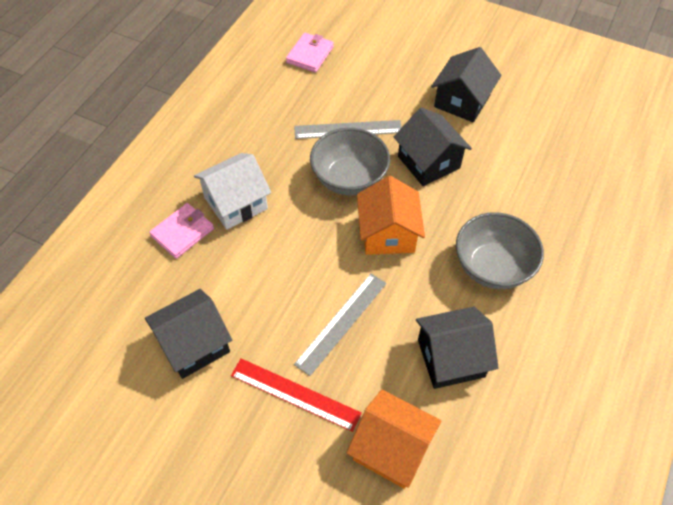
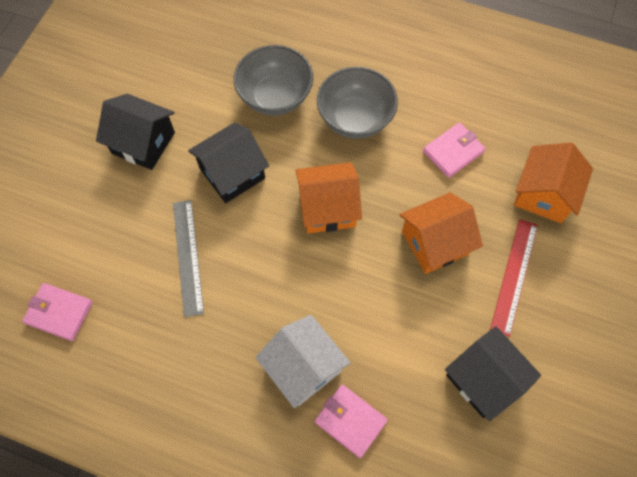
camera: 95 degrees left, 10 degrees up
grey ruler [294,273,387,376] -> orange house [400,192,483,274]
grey bowl [310,128,390,195] -> grey bowl moved to [234,45,314,116]
black house [416,306,499,389] -> pink wallet [423,123,486,178]

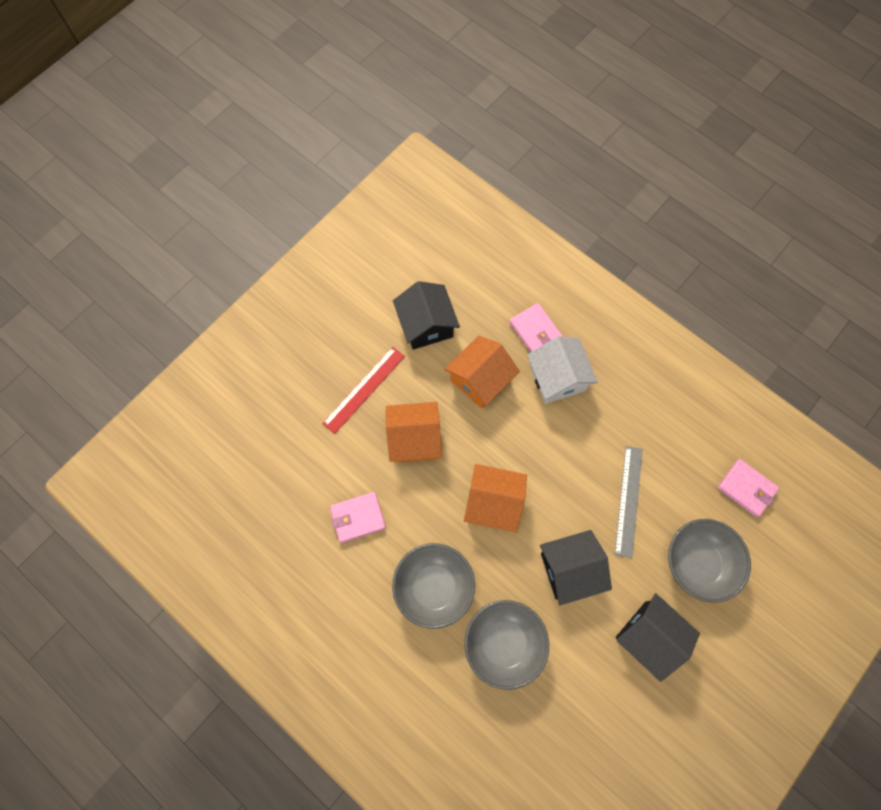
camera: 160 degrees left, 5 degrees up
orange house [514,143,593,223] -> orange house moved to [445,336,520,409]
none -> grey bowl [668,519,751,603]

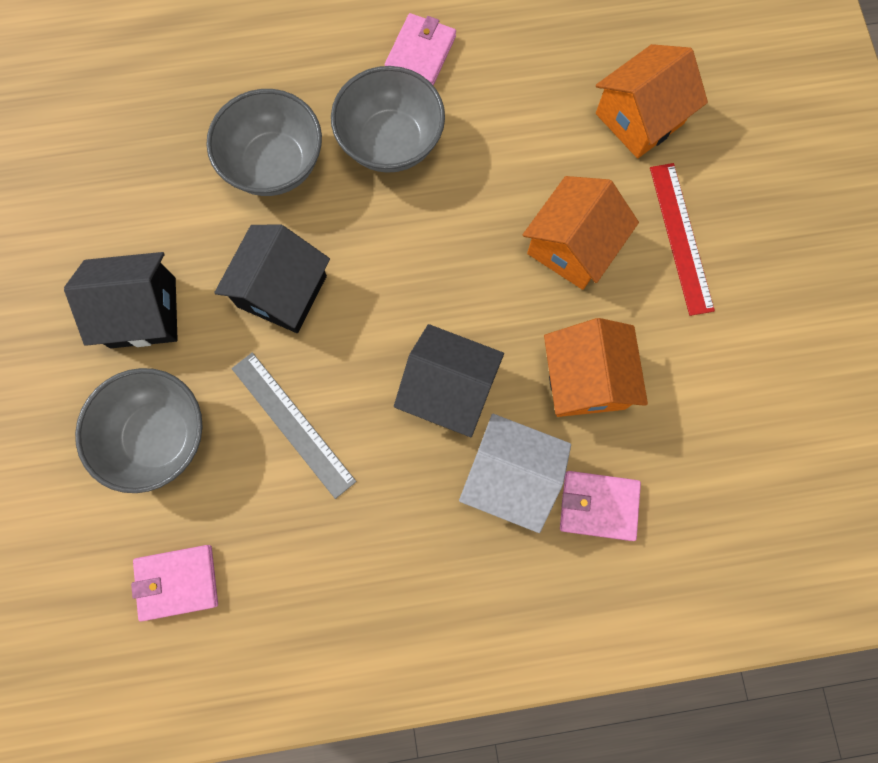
camera: 130 degrees right, 5 degrees up
pink wallet [330,492,386,543] -> pink wallet moved to [385,13,456,86]
black house [393,281,460,350] -> black house moved to [394,324,504,437]
orange house [464,464,527,533] -> orange house moved to [596,44,708,158]

